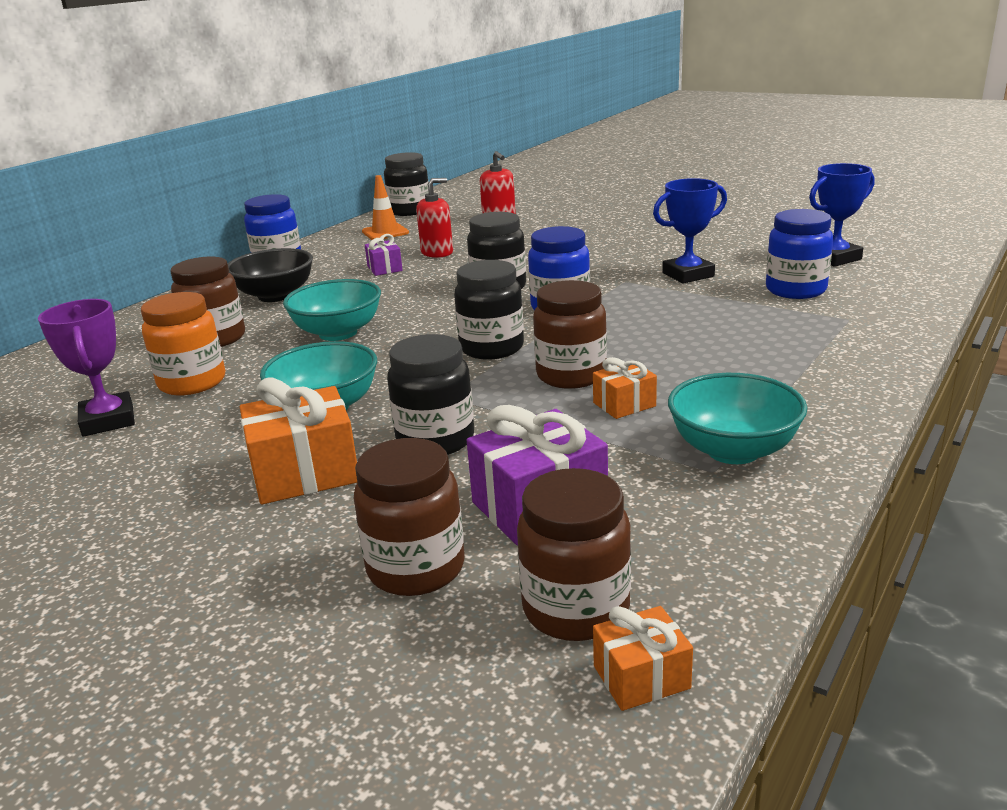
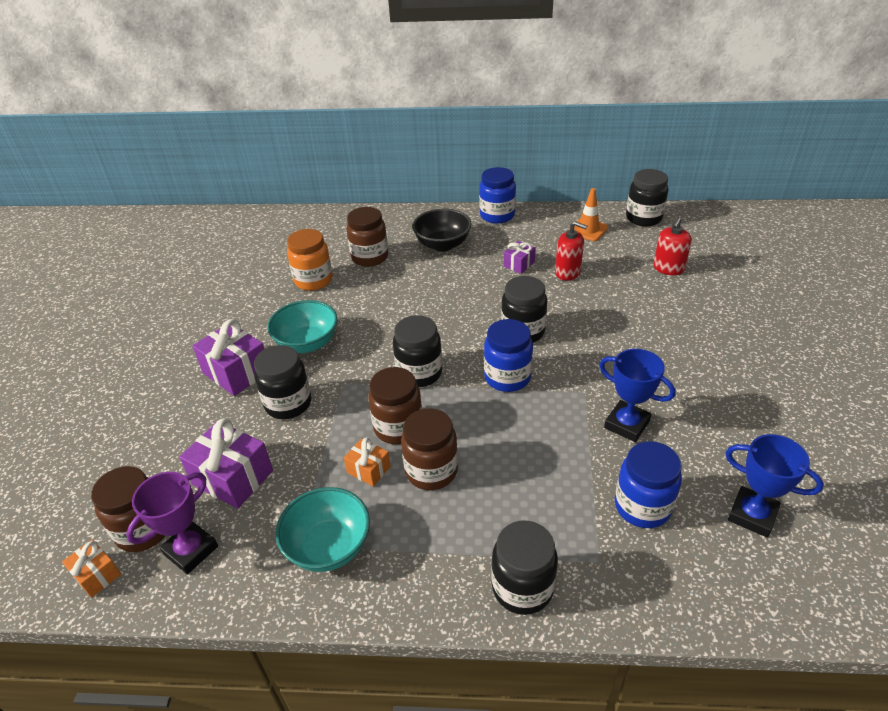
camera: 60 degrees right, 15 degrees up
purple trophy [38,299,135,437] -> purple trophy moved to [126,472,218,574]
orange gift [240,378,357,504] -> purple gift [192,319,264,396]
turquoise bowl [283,279,381,341] -> none
brown jar [354,438,464,596] -> brown jar moved to [401,408,458,490]
none -> black jar [491,521,558,615]

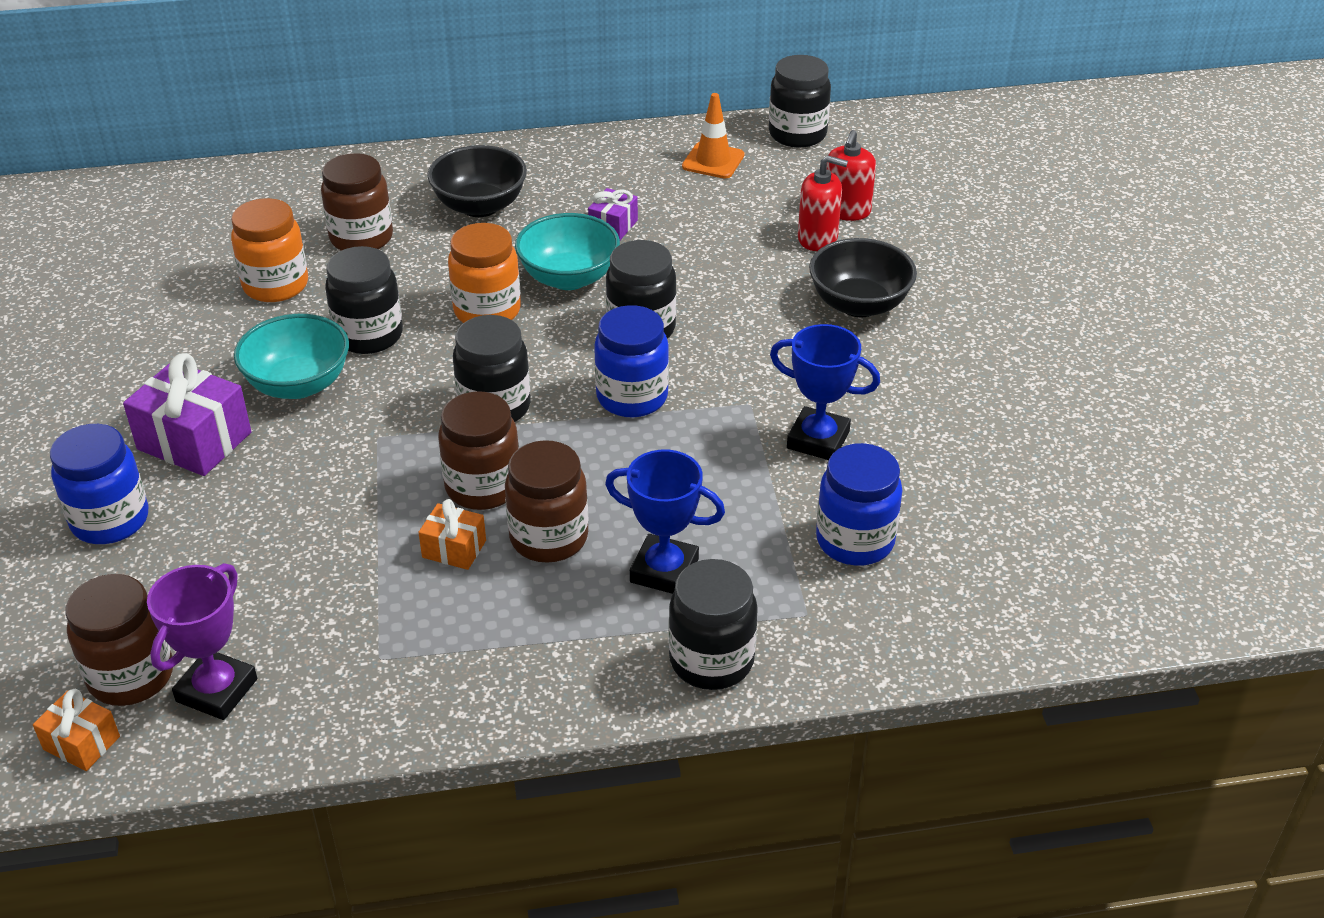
camera: 15 degrees left, 0 degrees up
purple gift [179,418,273,509] -> none
black jar [254,345,312,419] -> black jar moved to [325,246,403,354]
turquoise bowl [276,487,370,572] -> turquoise bowl moved to [515,213,620,290]
blue jar [479,167,516,224] -> blue jar moved to [50,424,148,544]
red soap dispenser [555,221,588,281] -> red soap dispenser moved to [798,155,848,251]
blue trophy [725,434,824,538] -> blue trophy moved to [605,450,725,594]
none -> orange jar [448,223,521,323]
none -> black bowl [809,238,917,317]

